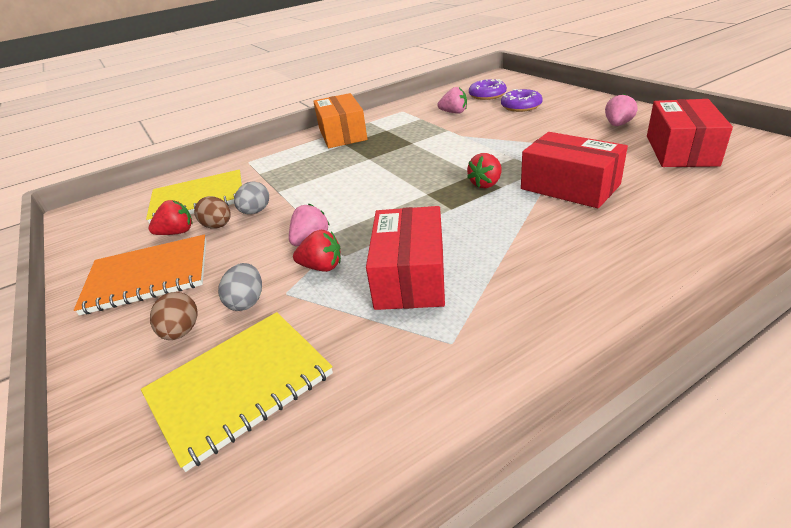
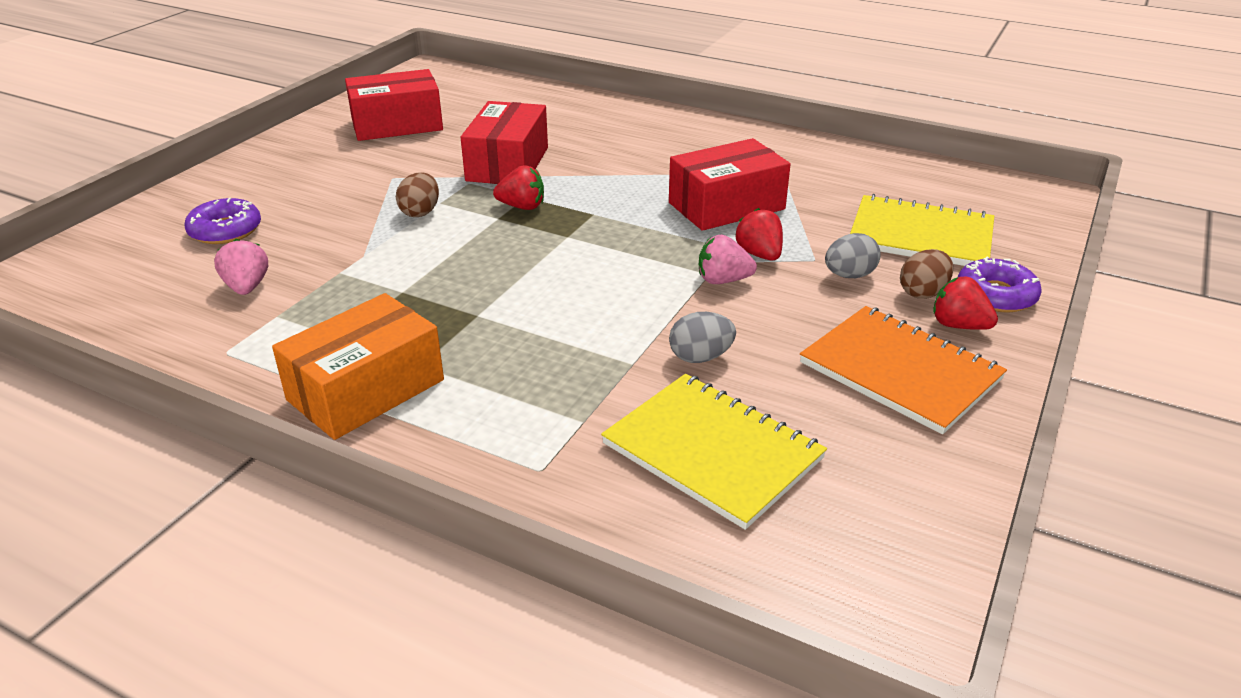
camera: 125 degrees left, 0 degrees up
red strawberry [148,200,193,235] -> red strawberry moved to [933,277,998,330]
brown egg [194,196,231,229] -> brown egg moved to [396,173,439,217]
purple donut [469,79,507,100] -> purple donut moved to [958,256,1042,312]
pink strawberry [605,94,638,126] -> none

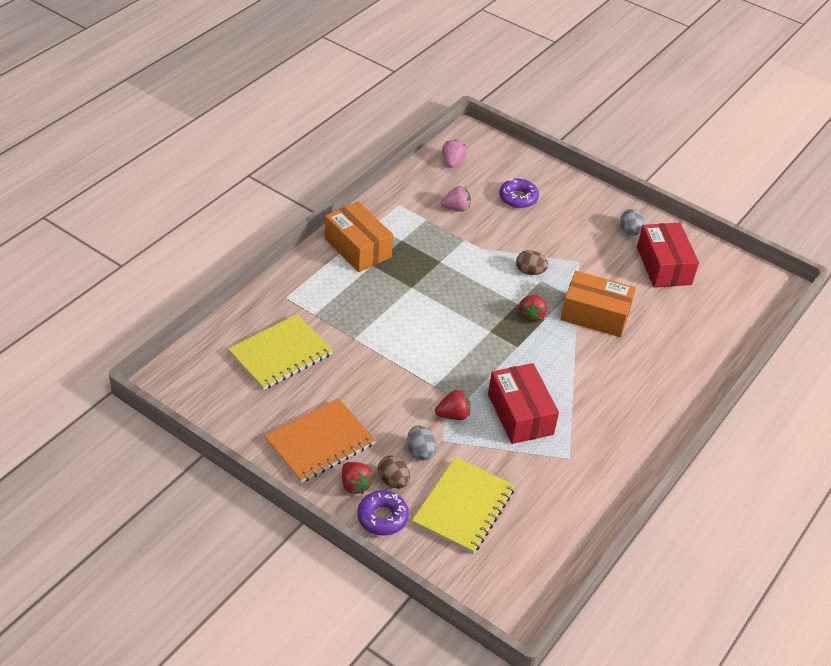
camera: 95 degrees right, 10 degrees up
red box [461,101,548,184] -> orange box [561,271,636,337]
grey egg [669,312,736,363] -> grey egg moved to [620,209,644,236]
pink strawberry [699,235,757,284] -> pink strawberry moved to [442,140,467,168]
red strawberry [933,277,998,330] -> red strawberry turned 105 degrees clockwise [342,462,373,494]

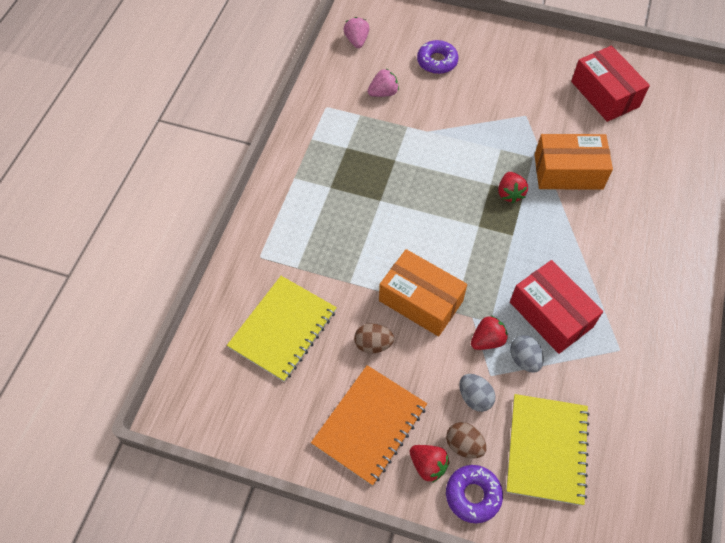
camera: 15 degrees left, 15 degrees up
orange box [325,201,393,272] -> orange box moved to [379,249,467,336]
brown egg [516,250,549,275] -> brown egg moved to [354,323,394,353]
grey egg [620,209,644,236] -> grey egg moved to [510,335,544,373]

